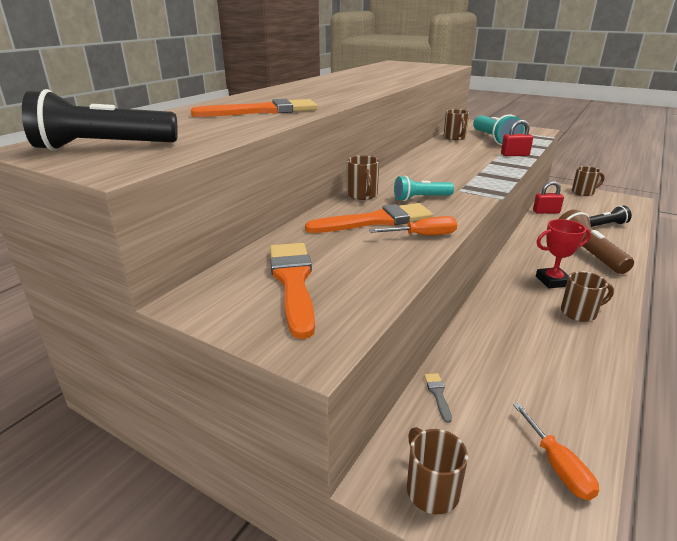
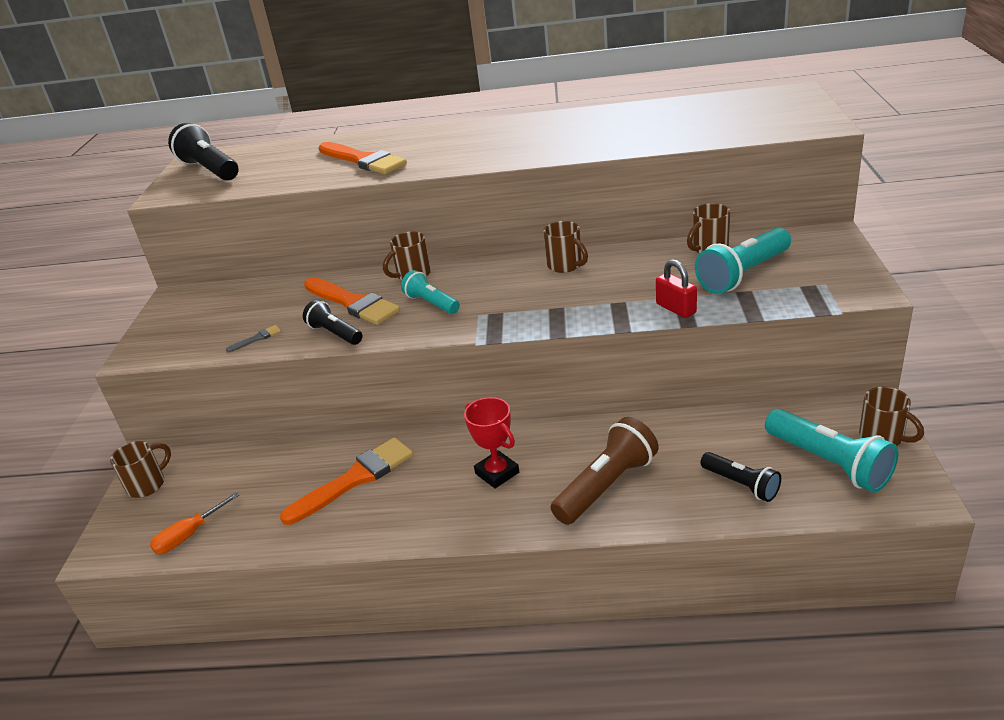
camera: 65 degrees right, 5 degrees up
orange brush [270,243,315,339] -> orange brush moved to [280,437,413,525]
orange screwdriver [369,216,457,235] -> black flashlight [303,300,363,345]
grey brush [424,373,452,423] -> grey brush moved to [226,325,281,352]
red padlock [533,181,564,214] -> none
brown mug [561,271,614,322] -> brown mug moved to [543,221,588,273]
none -> turquoise flashlight [765,409,898,493]

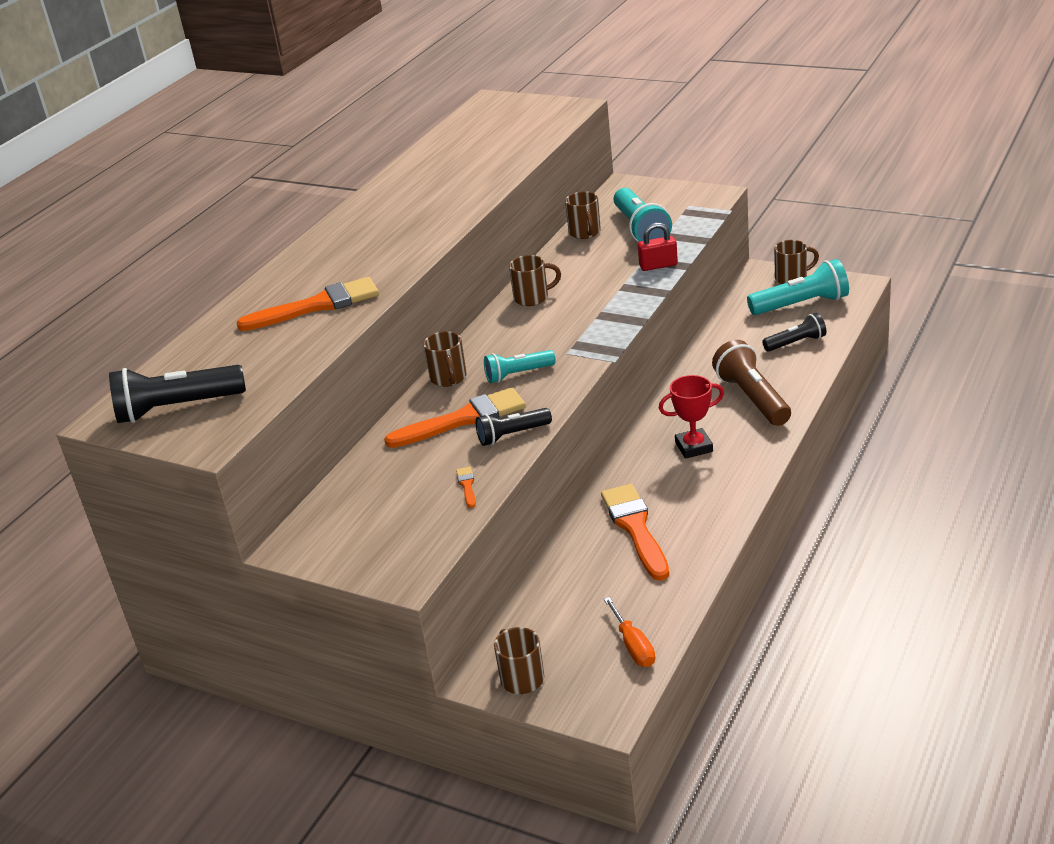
camera: 65 degrees left, 0 degrees up
grey brush [226,325,281,352] -> orange brush [456,467,476,508]

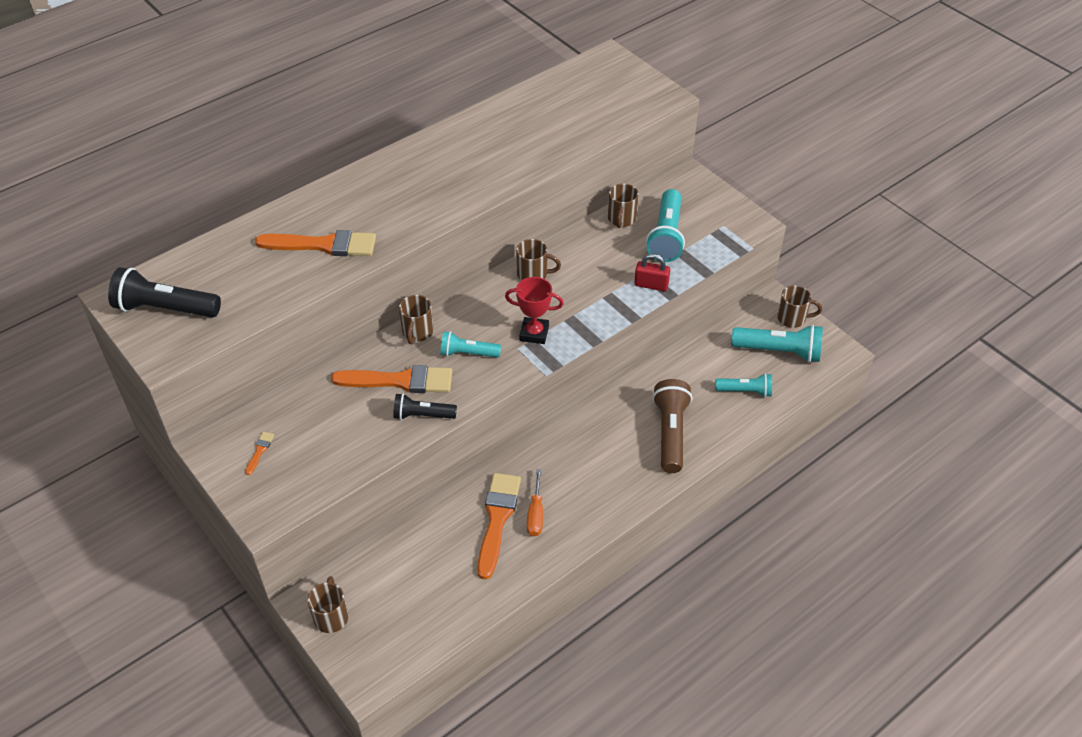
camera: 20 degrees right, 15 degrees up
orange brush [456,467,476,508] -> orange brush moved to [245,432,274,475]
orange screwdriver [604,597,655,667] -> orange screwdriver moved to [527,469,543,536]
red trophy [659,375,724,459] -> red trophy moved to [505,277,564,344]
black flashlight [762,313,827,351] -> turquoise flashlight [716,373,772,397]

